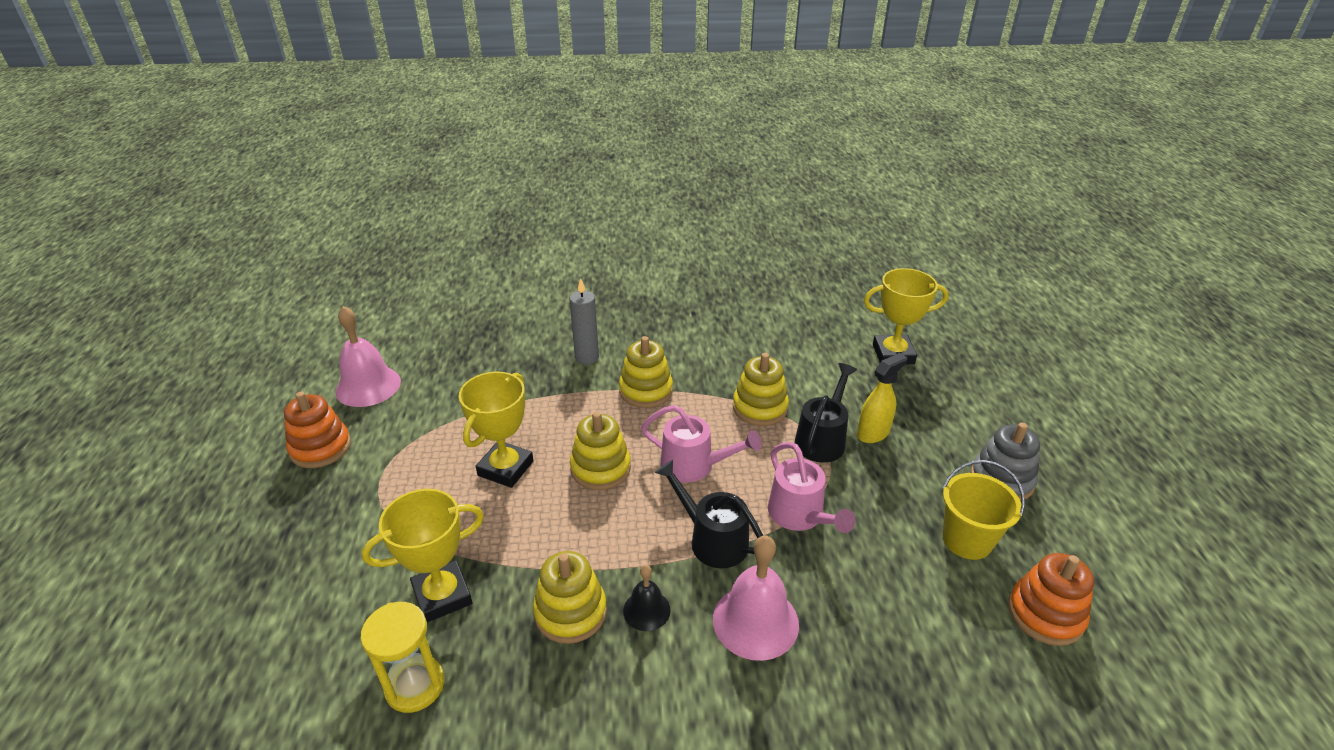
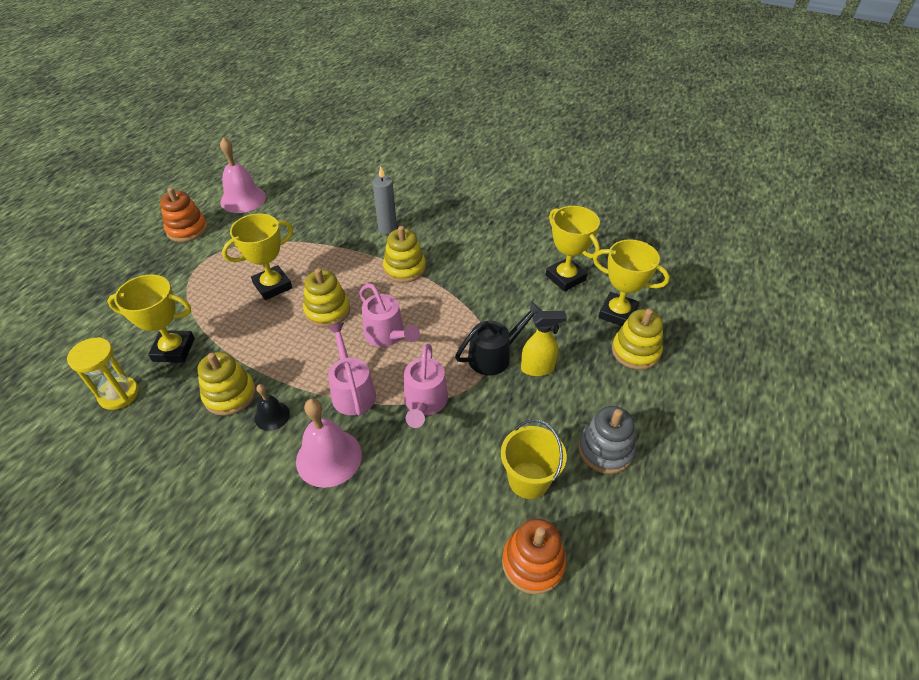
camera: 30 degrees right, 10 degrees up
black watering can [655,460,763,568] -> pink watering can [328,323,376,416]
yellow stacking toy [733,353,789,426] -> yellow stacking toy moved to [612,309,663,370]
none -> yellow trophy [546,206,600,292]

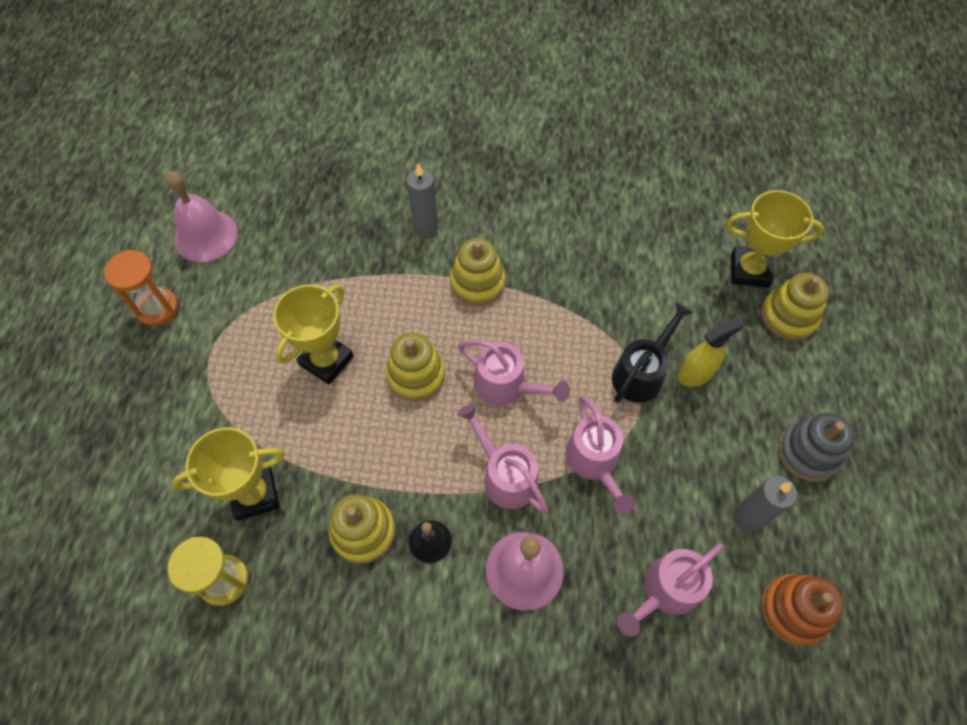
camera: 20 degrees left, 15 degrees up
orange stacking toy [160,187,208,242] -> orange hourglass [104,250,178,326]
yellow bucket [501,419,567,499] -> grey candle [734,476,797,532]
yellow trophy [546,206,600,292] -> none
none -> pink watering can [617,543,724,637]

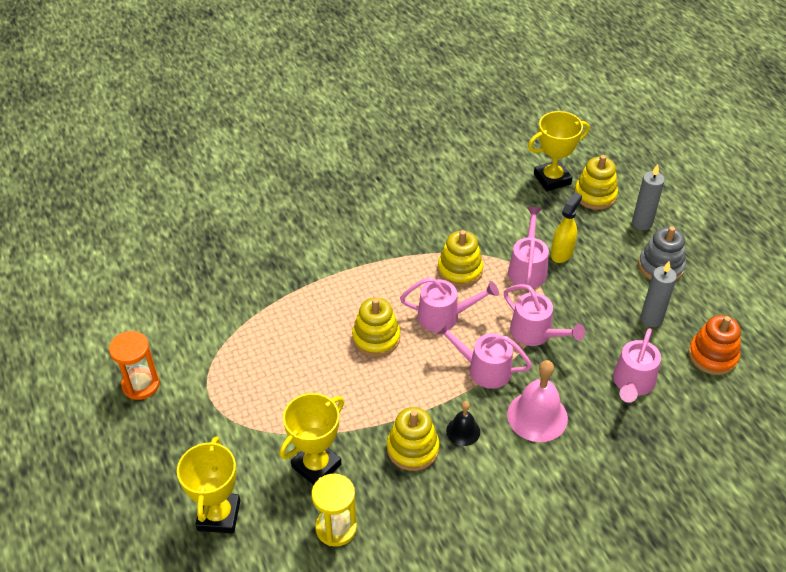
camera: 30 degrees left, 15 degrees down
pink bell [166,171,238,262] -> none
yellow trophy [273,284,354,385] -> yellow trophy moved to [177,437,240,533]
grey candle [406,163,438,238] -> grey candle moved to [632,164,665,230]
yellow stacking toy [450,238,506,306] -> yellow stacking toy moved to [438,230,483,287]
black watering can [612,302,694,403] -> pink watering can [508,207,549,288]

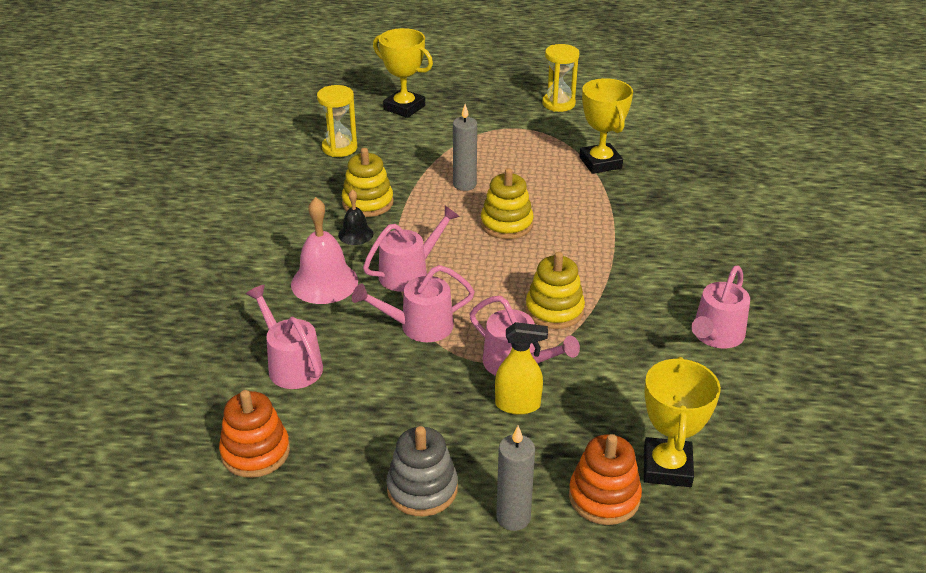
camera: 120 degrees right, 10 degrees down
orange hourglass [109,331,160,400] -> yellow hourglass [542,44,579,112]
yellow trophy [279,393,344,485] -> yellow trophy moved to [579,78,633,174]
pink watering can [400,277,499,332] -> pink watering can moved to [691,265,750,348]
yellow spray bottle [551,192,582,263] -> yellow spray bottle turned 60 degrees counterclockwise [495,322,548,415]
yellow stacking toy [574,155,618,210] -> orange stacking toy [569,434,642,525]
grey candle [641,261,677,327] -> grey candle moved to [453,104,477,191]

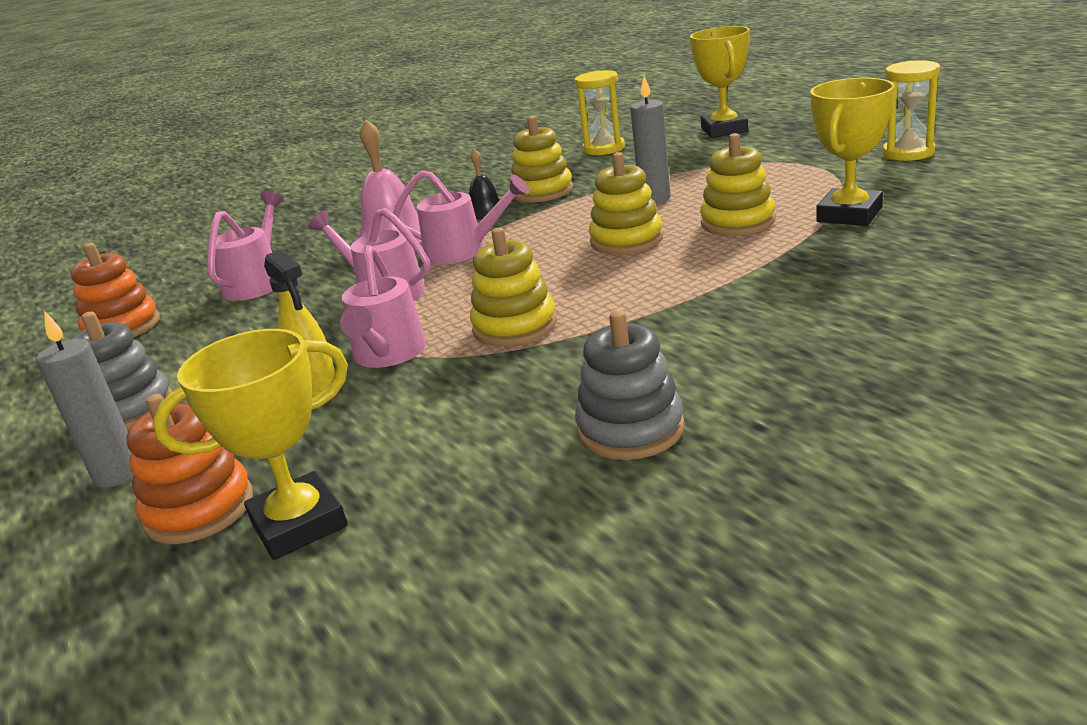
camera: 55 degrees right, 10 degrees down
pink watering can [691,265,750,348] -> grey stacking toy [575,310,685,460]
none -> yellow stacking toy [700,133,776,236]

